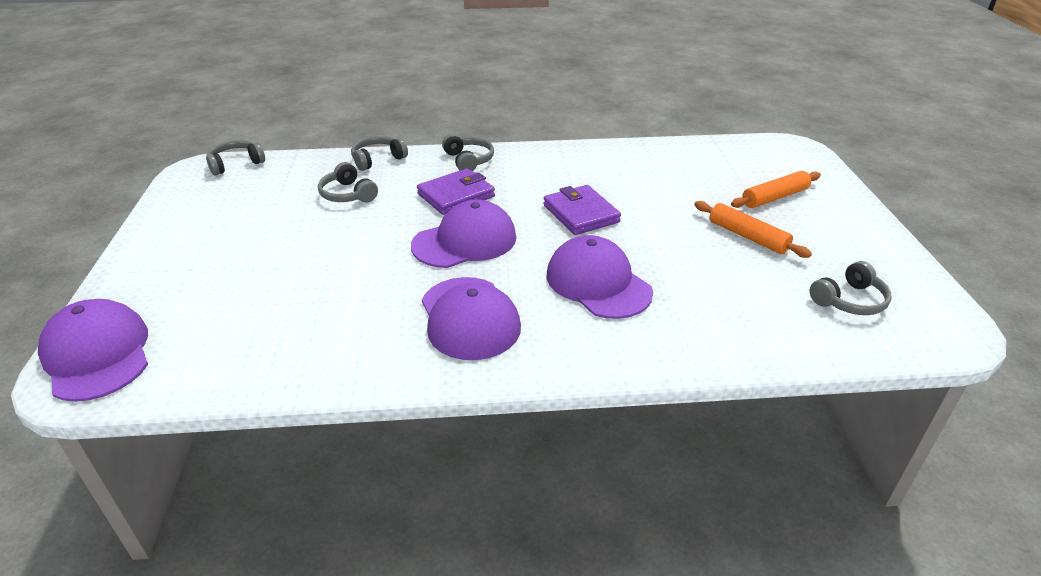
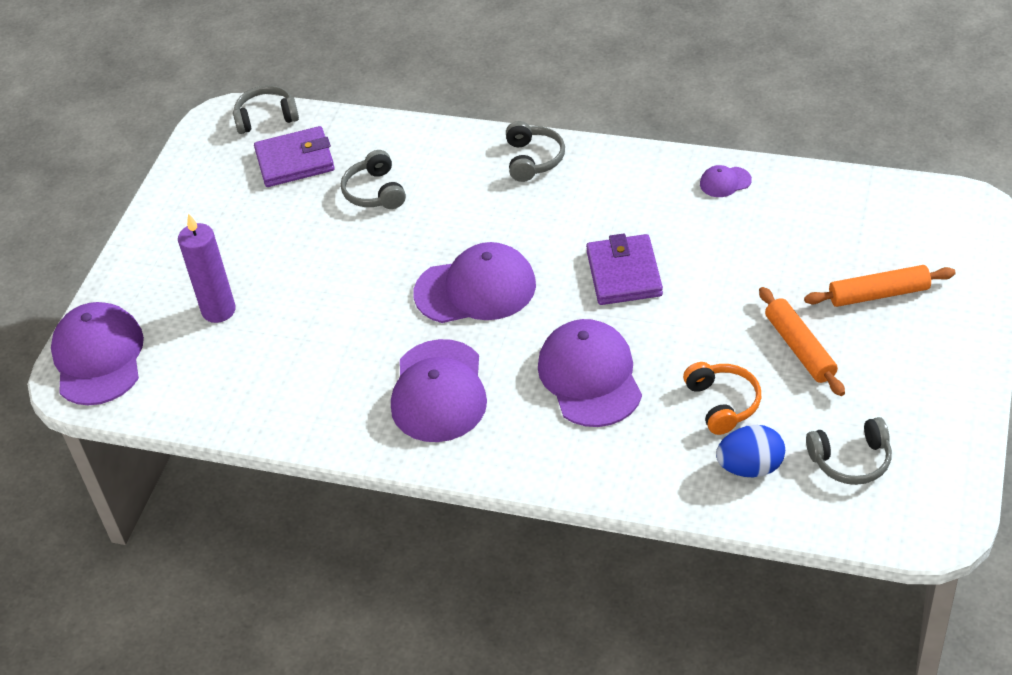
camera: 25 degrees right, 10 degrees up
grey headphones [351,136,408,171] -> none
purple wallet [417,168,495,215] -> purple wallet moved to [254,126,335,187]
none -> purple candle [178,213,236,323]
none -> orange headphones [683,362,761,435]
none -> purple cap [700,165,752,197]
none -> blue egg [716,425,785,477]

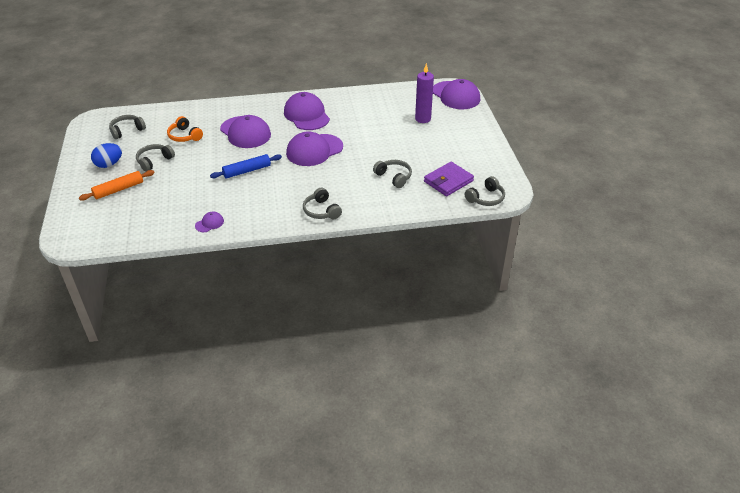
camera: 150 degrees right, 5 degrees down
purple wallet [586,233,663,305] -> blue rolling pin [210,154,282,179]
blue egg [716,425,785,477] -> blue egg moved to [91,143,122,168]
orange rolling pin [759,287,845,396] -> grey headphones [136,144,175,172]

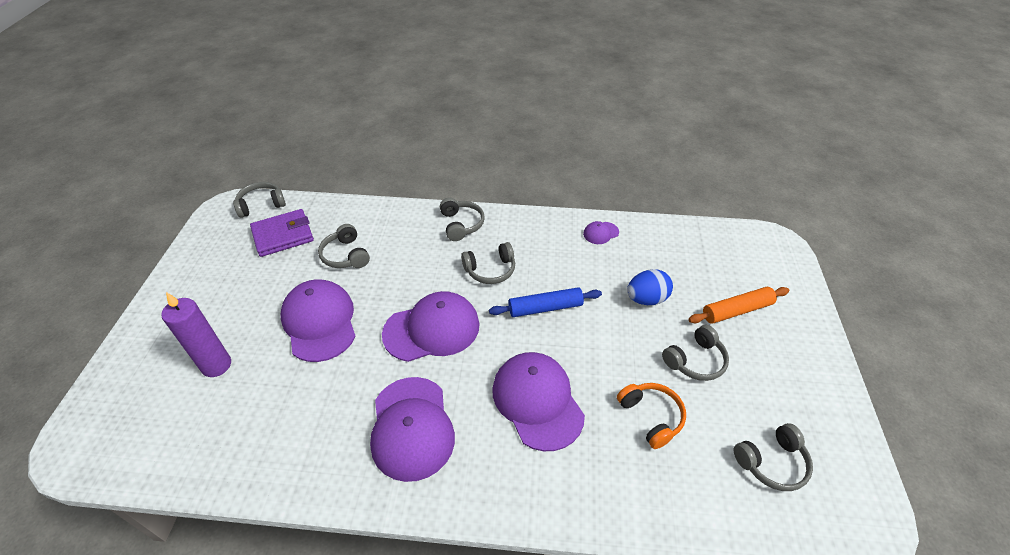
camera: 165 degrees left, 5 degrees up
blue egg [91,143,122,168] -> blue egg moved to [627,269,673,305]
purple cap [433,79,480,109] -> purple cap moved to [281,279,356,362]
none -> grey headphones [461,242,515,284]

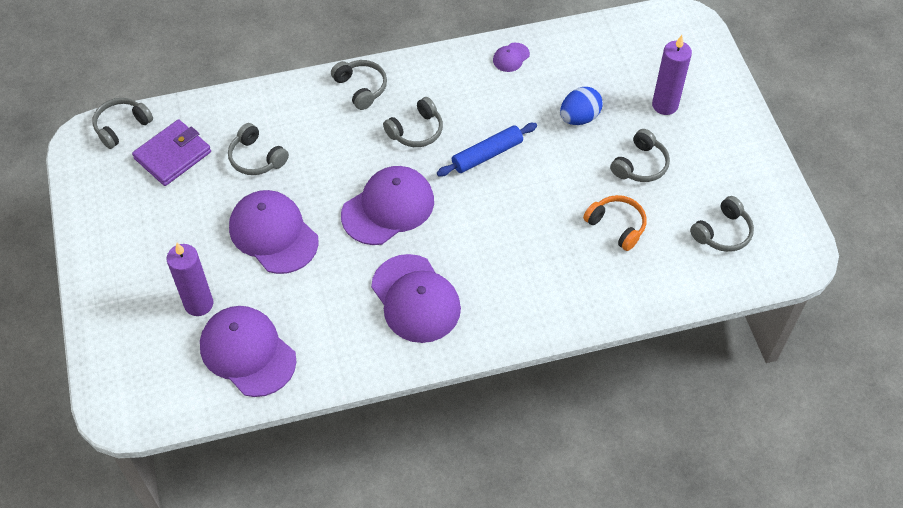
camera: 20 degrees left, 10 degrees up
purple cap [492,352,585,451] -> purple cap moved to [200,306,297,397]
orange rolling pin [688,287,789,324] -> purple candle [652,35,692,115]

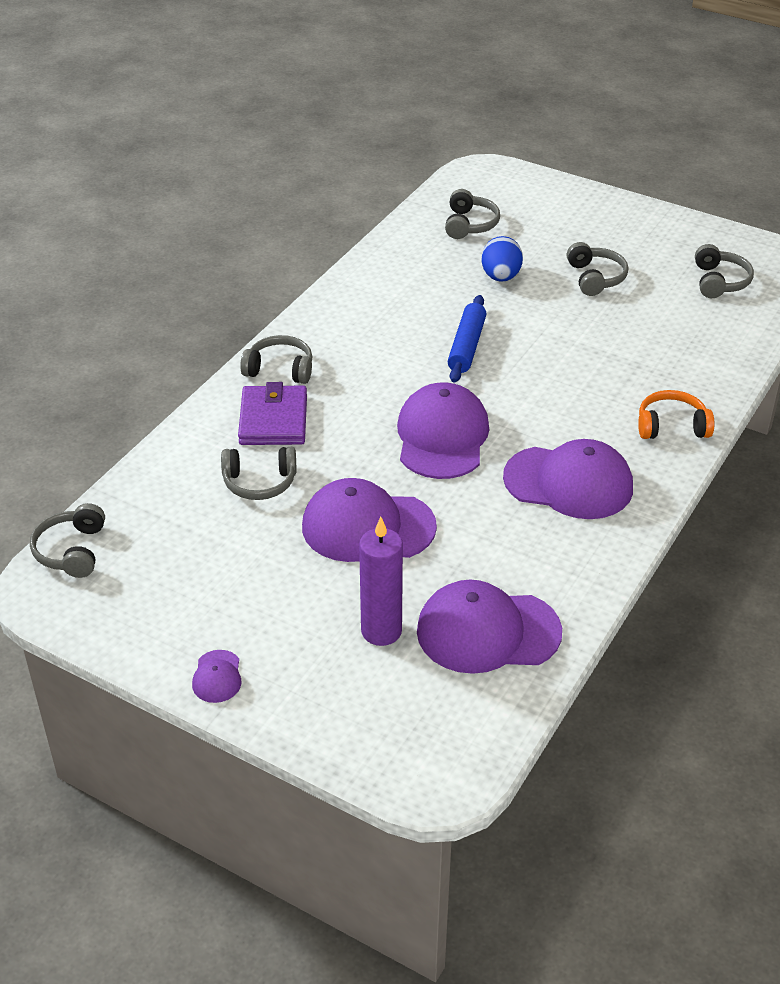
camera: 45 degrees left, 15 degrees down
purple wallet [132,119,211,186] -> purple wallet moved to [238,382,307,445]
grey headphones [383,97,443,147] -> grey headphones moved to [445,189,500,239]
purple cap [493,43,530,72] -> purple cap moved to [192,650,242,703]
orange headphones [583,195,646,251] -> orange headphones moved to [638,390,714,439]
purple candle [652,35,692,115] -> none

